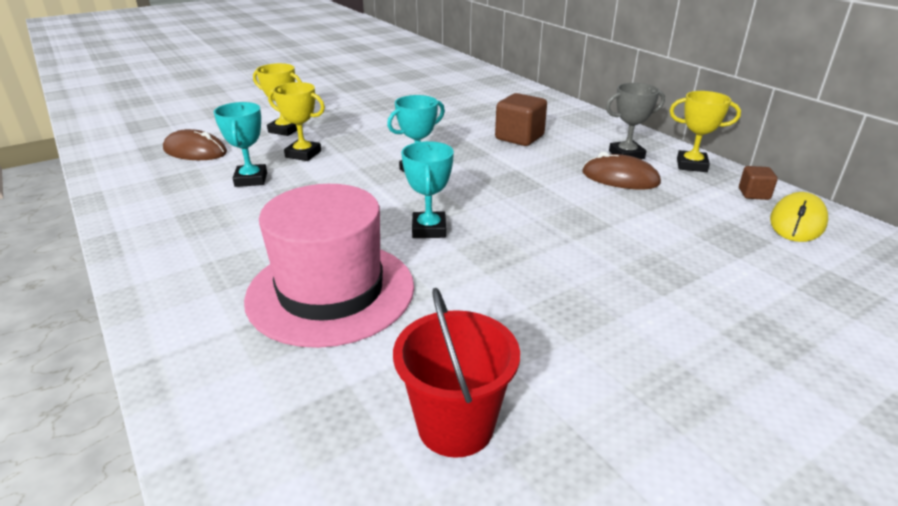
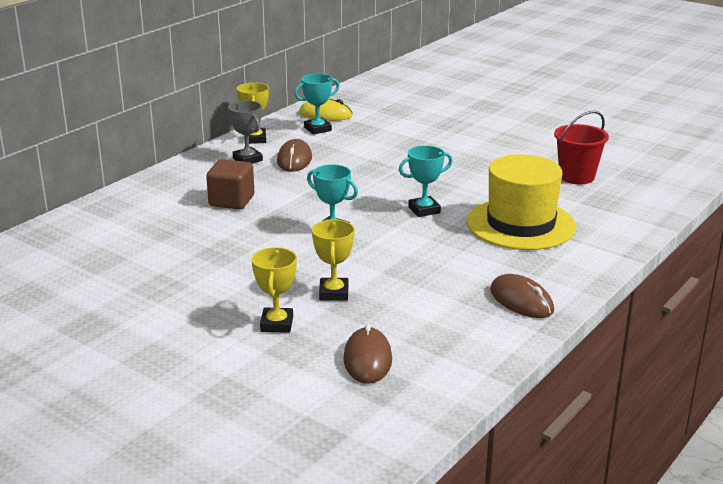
camera: 110 degrees left, 5 degrees down
turquoise trophy [214,102,267,187] -> turquoise trophy moved to [294,74,339,135]
pink hat [244,184,414,348] -> yellow hat [467,154,576,250]
brown cube [739,166,778,200] -> none
none -> brown mouse [490,274,554,318]

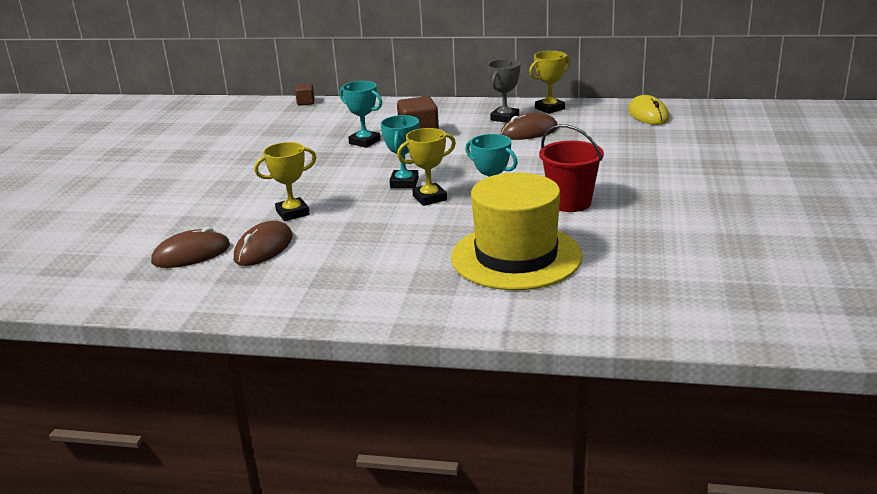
camera: 65 degrees right, 0 degrees up
yellow trophy [252,247,297,333] -> yellow trophy moved to [397,128,456,206]
turquoise trophy [294,74,339,135] -> turquoise trophy moved to [339,81,382,148]
brown mouse [490,274,554,318] -> brown mouse moved to [234,221,293,266]
red bucket [554,111,609,184] -> red bucket moved to [539,124,604,212]
none -> brown cube [295,83,315,106]

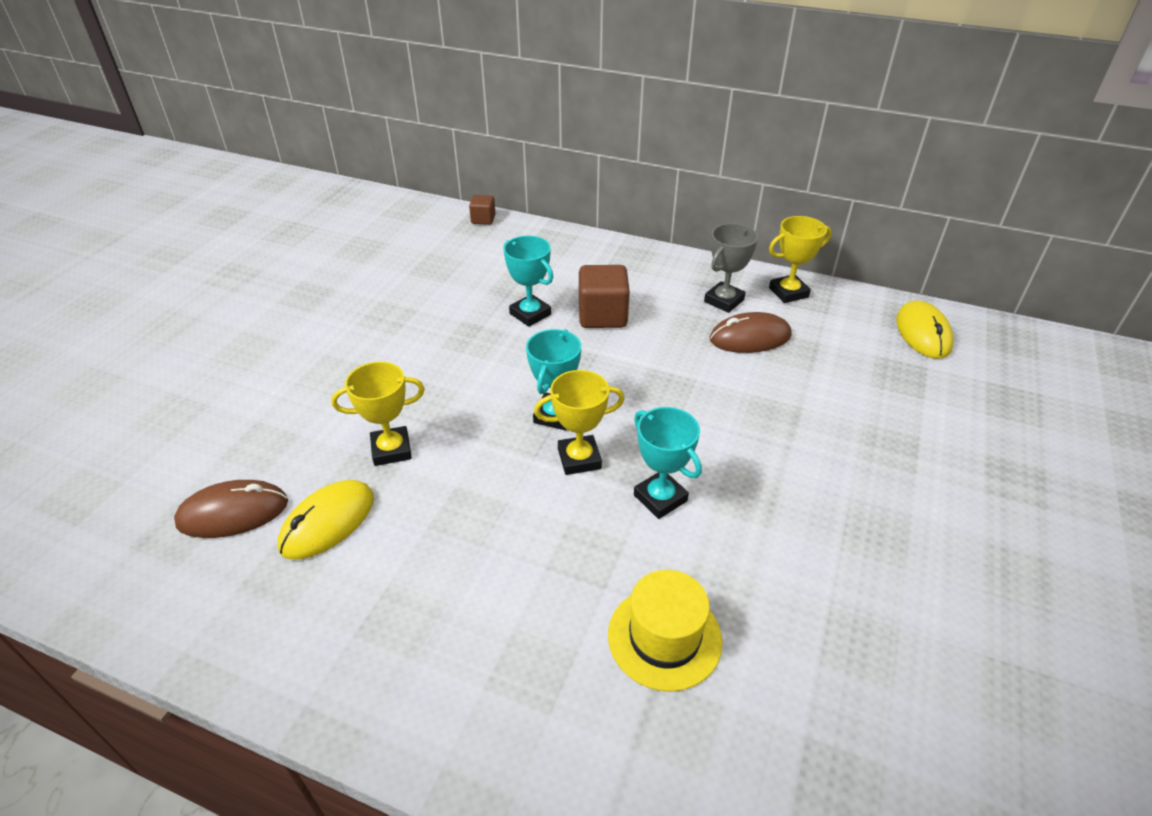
camera: 10 degrees right, 15 degrees up
brown mouse [234,221,293,266] -> yellow mouse [278,480,374,559]
yellow hat [451,172,583,290] -> yellow hat [608,570,723,692], size x0.58
red bucket [539,124,604,212] -> none

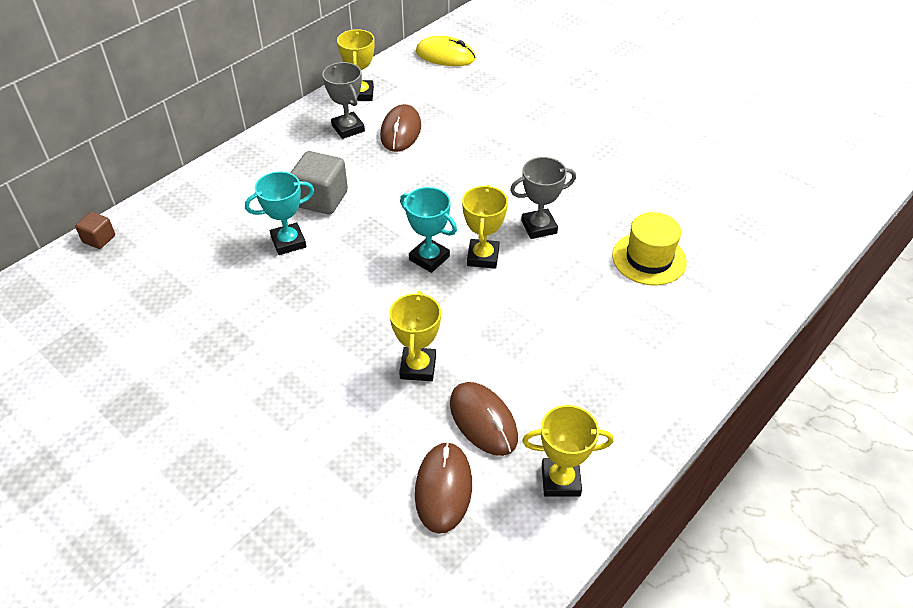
camera: 70 degrees left, 5 degrees up
yellow mouse [278,480,374,559] -> brown mouse [450,382,518,456]
brown cube [579,265,630,328] -> grey cube [290,151,348,214]
turquoise trophy [634,407,702,519] -> grey trophy [510,157,576,239]
none -> yellow trophy [522,405,614,497]

